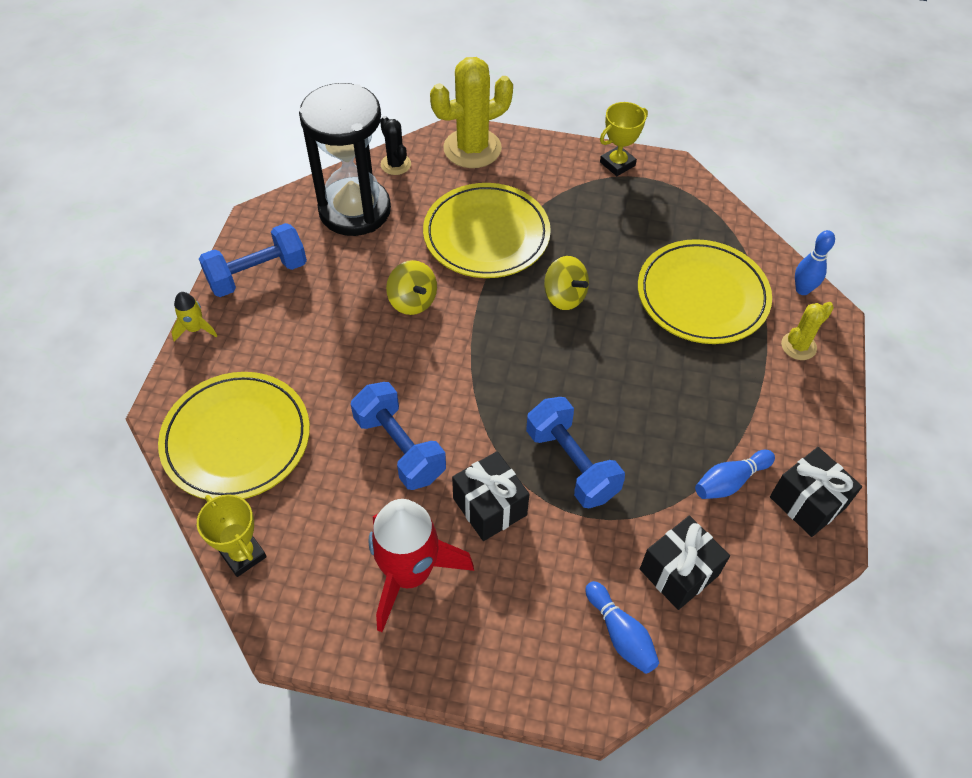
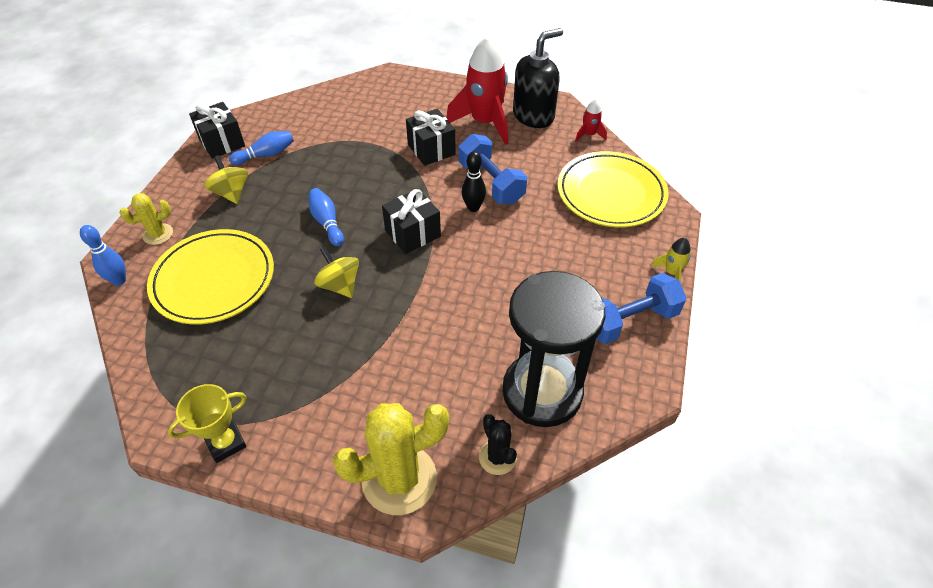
camera: 175 degrees left, 5 degrees down
yellow trophy [197,494,267,577] -> red rocket [575,99,607,142]
yellow spinning top [386,260,437,315] -> yellow spinning top moved to [204,155,248,204]
yellow plate [423,183,551,278] -> none
blue dumbbell [526,397,625,508] -> none
blue bowling pin [585,581,659,674] -> blue bowling pin moved to [309,188,344,246]
black gift [640,516,730,610] -> black gift moved to [382,189,441,254]
none -> black bowling pin [462,151,486,212]
none -> black soap dispenser [513,28,563,128]

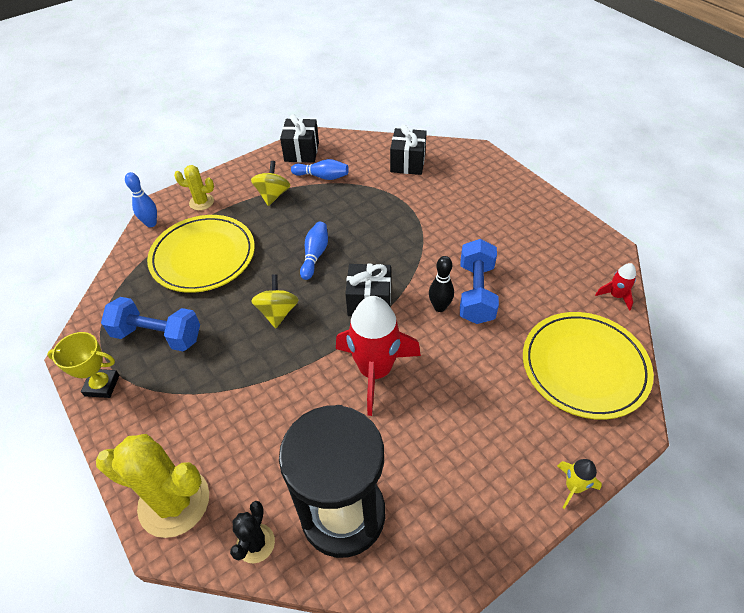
camera: 40 degrees right, 0 degrees up
black gift [406,109,456,166] -> black gift moved to [390,124,427,175]
red rocket [446,36,508,145] -> red rocket moved to [336,296,421,416]
black soap dispenser [513,28,563,128] -> none
blue dumbbell [597,273,687,344] -> blue dumbbell moved to [101,297,200,351]

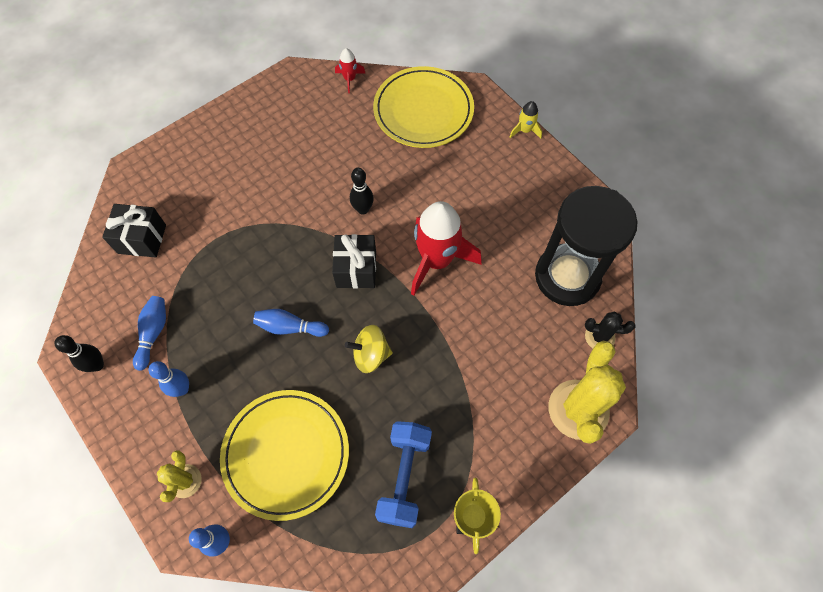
camera: 95 degrees left, 15 degrees up
yellow spinning top [251,161,290,206] -> blue bowling pin [148,361,189,397]
black gift [280,114,319,163] -> black bowling pin [54,335,104,372]
blue dumbbell [460,239,499,324] -> none

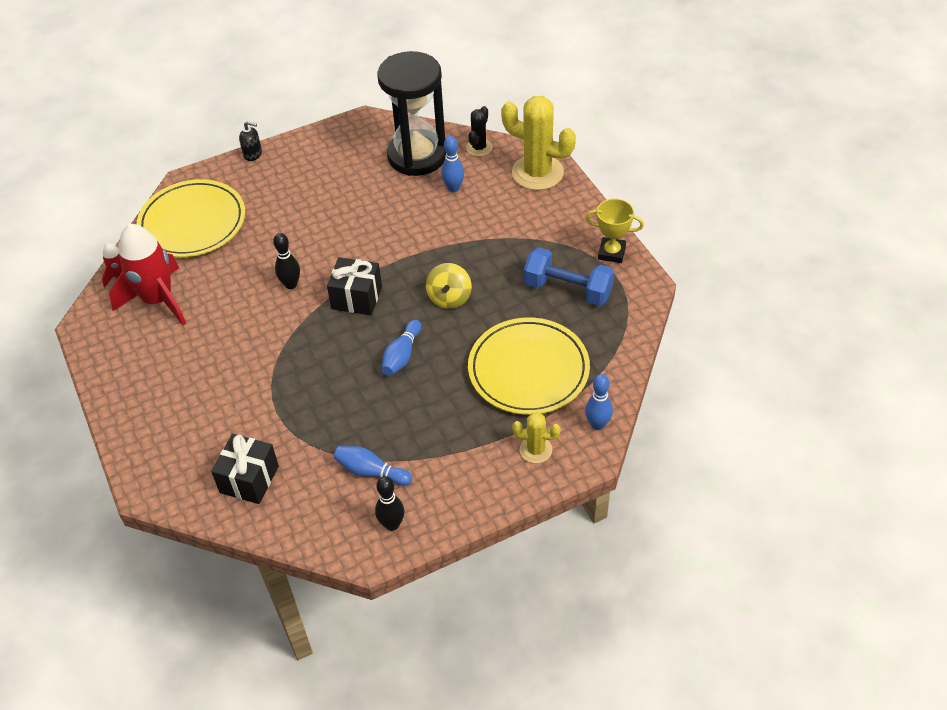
camera: 75 degrees left, 15 degrees down
blue bowling pin [148,361,189,397] -> blue bowling pin moved to [441,136,464,192]
red rocket [411,201,482,295] -> red rocket moved to [109,224,186,326]
yellow rocket [509,101,542,139] -> black soap dispenser [239,121,262,161]

